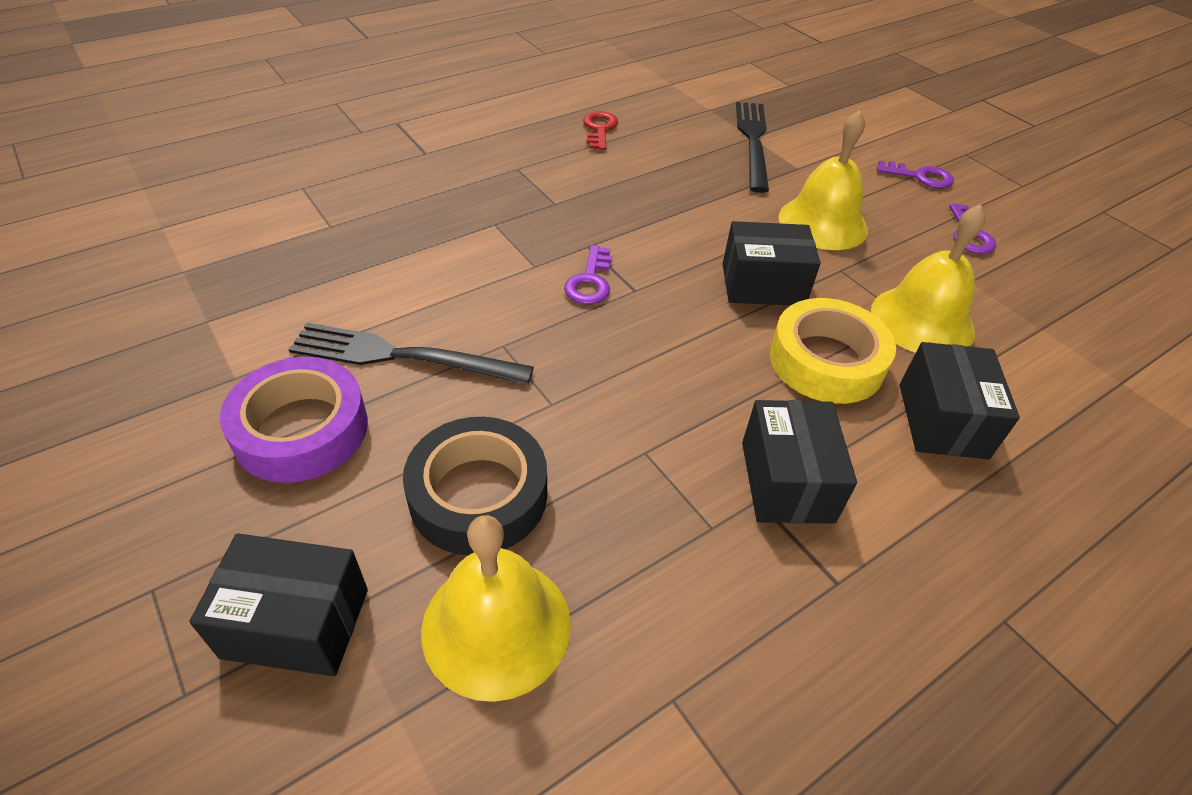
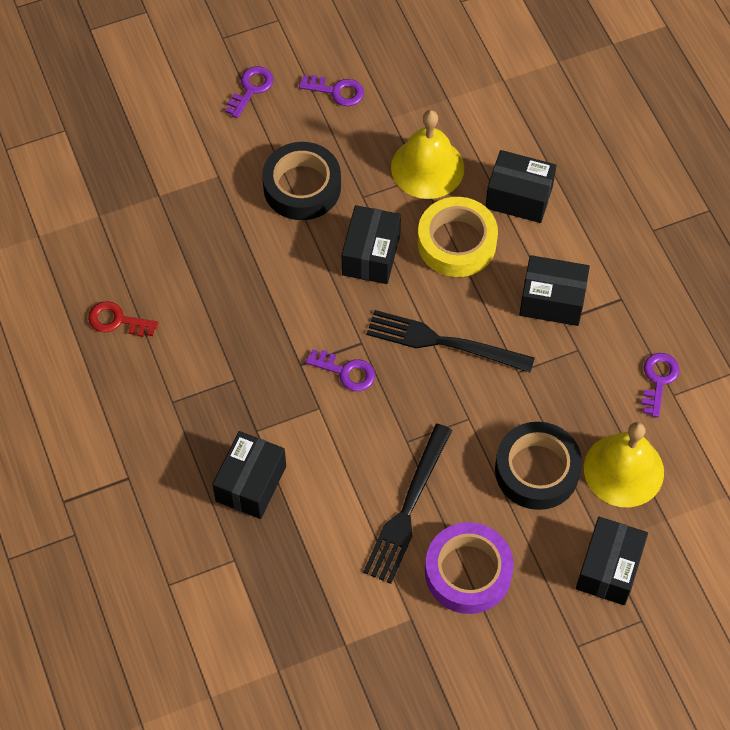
camera: 75 degrees left, 15 degrees up
black fork [736,102,769,193] -> black fork moved to [367,310,535,372]
yellow bell [779,110,868,250] -> black tape [262,142,341,220]
none -> black box [212,431,286,519]
none -> purple key [641,353,680,417]

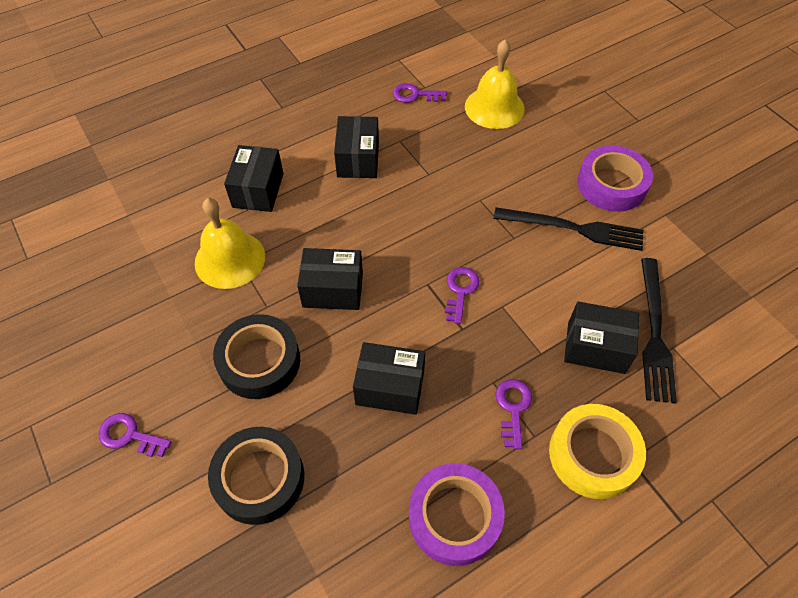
camera: 100 degrees left, 5 degrees down
red key [88,301,158,337] -> purple tape [409,463,505,566]
purple key [299,75,364,106] -> purple key moved to [496,379,532,449]
black fork [367,310,535,372] -> black fork moved to [641,258,677,404]
yellow tape [418,197,498,277] -> yellow tape moved to [549,404,646,499]
black tape [495,422,582,510] -> black tape moved to [208,427,304,525]
black box [576,517,648,605] -> black box moved to [353,342,425,415]

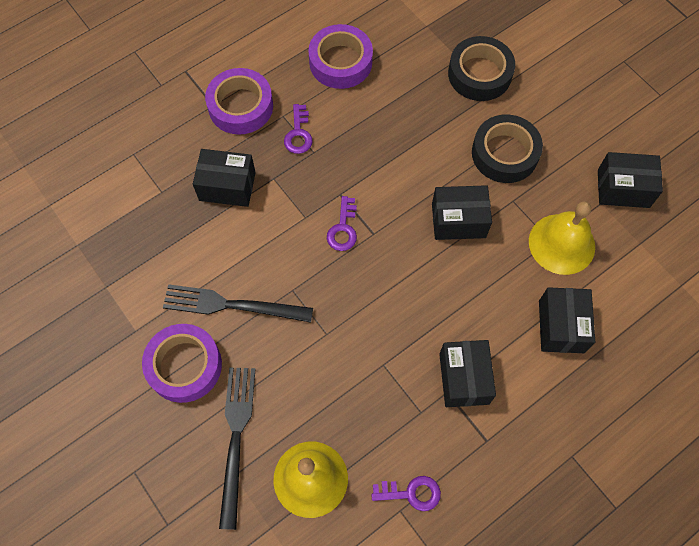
camera: 175 degrees right, 10 degrees up
purple key [99,413,172,457] -> none
black box [353,342,425,415] -> black box moved to [598,152,663,208]
yellow tape [549,404,646,499] -> purple tape [205,68,273,135]
black fork [641,258,677,404] -> black fork moved to [219,367,256,530]

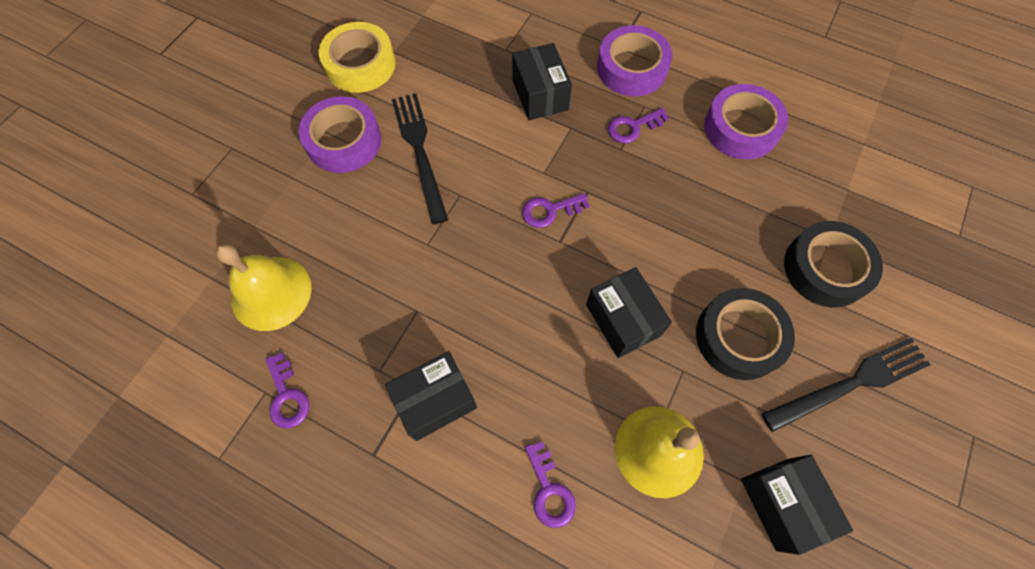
camera: 65 degrees right, 0 degrees up
black fork [219,367,256,530] -> black fork moved to [762,338,931,432]
black box [539,287,595,353] -> purple key [525,442,576,528]
none -> yellow tape [319,22,396,93]

